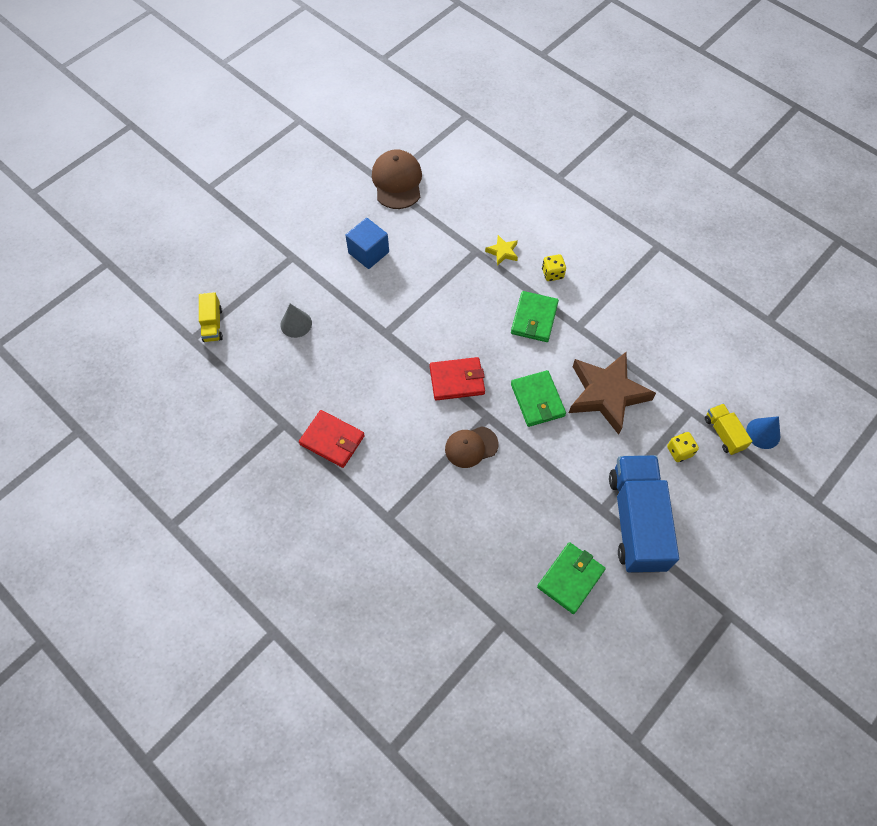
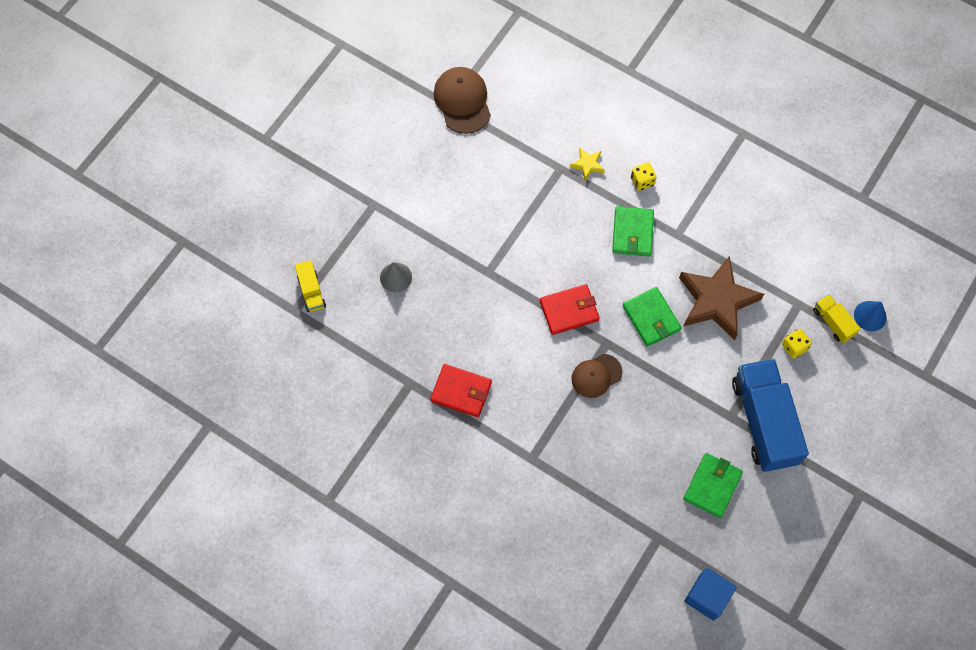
camera: 10 degrees left, 5 degrees up
blue cube [345,218,389,269] -> blue cube moved to [684,568,737,621]

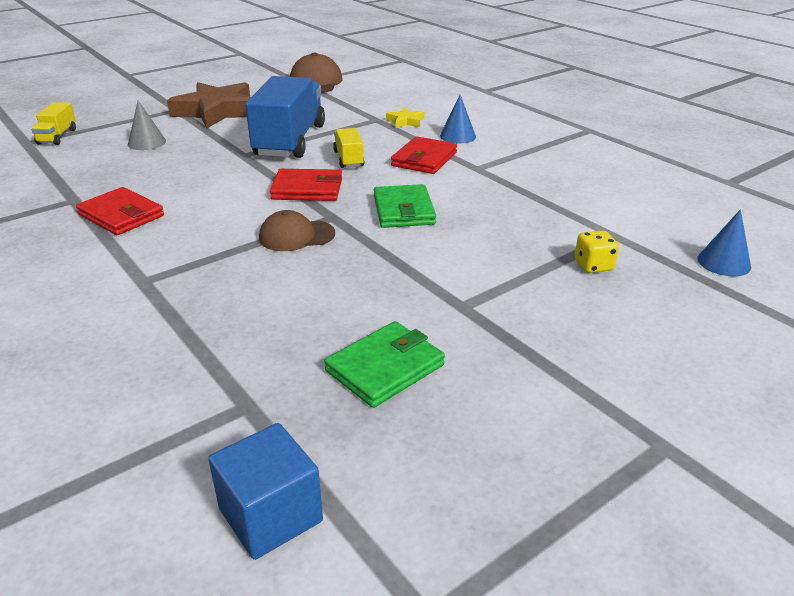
camera: 20 degrees right, 35 degrees down
green wallet [612,206,654,256] -> red wallet [391,136,457,174]
yellow dice [631,163,657,191] -> blue cone [440,95,476,144]
brown star [679,256,764,340] -> brown star moved to [167,82,251,129]
blue truck [732,359,809,472] -> blue truck moved to [246,76,325,158]
yellow truck [813,294,861,343] -> yellow truck moved to [333,128,365,168]

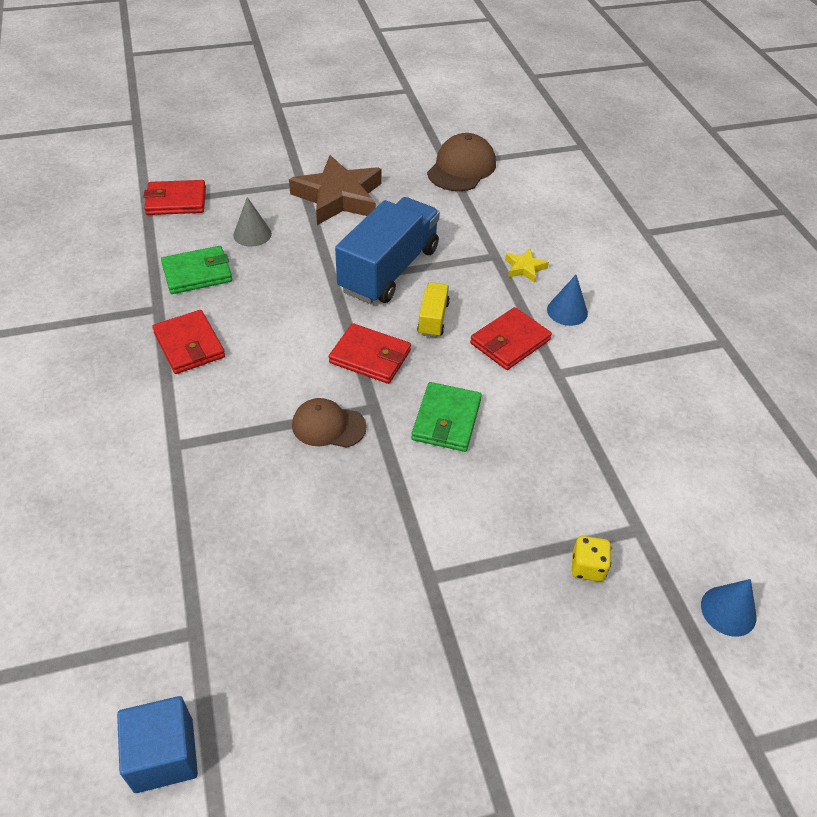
camera: 20 degrees right, 15 degrees up
yellow truck [31,102,76,145] -> red wallet [143,180,206,215]
green wallet [324,321,445,408] -> green wallet moved to [161,246,232,294]

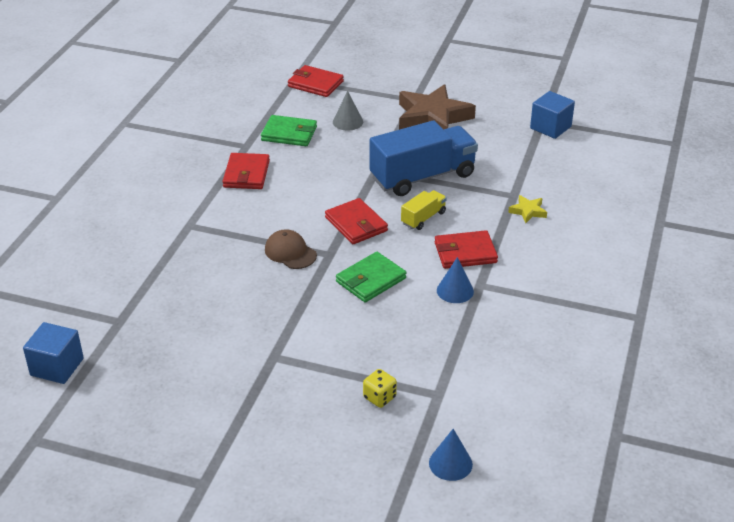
camera: 35 degrees right, 10 degrees down
brown cap [427,133,496,191] -> blue cube [530,91,575,139]
blue cone [547,275,588,326] -> blue cone moved to [437,257,474,303]

